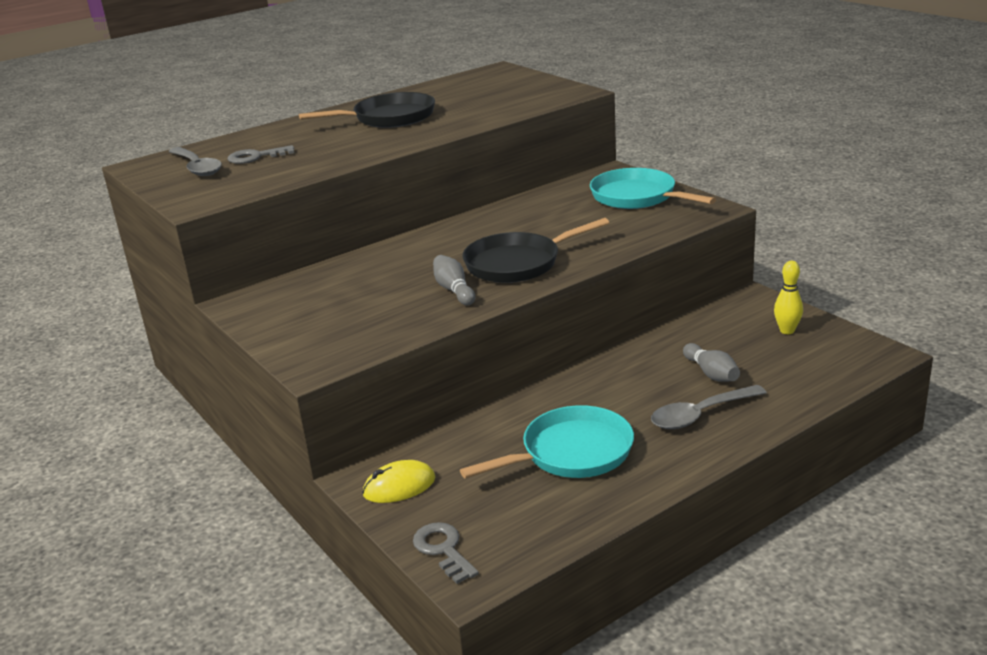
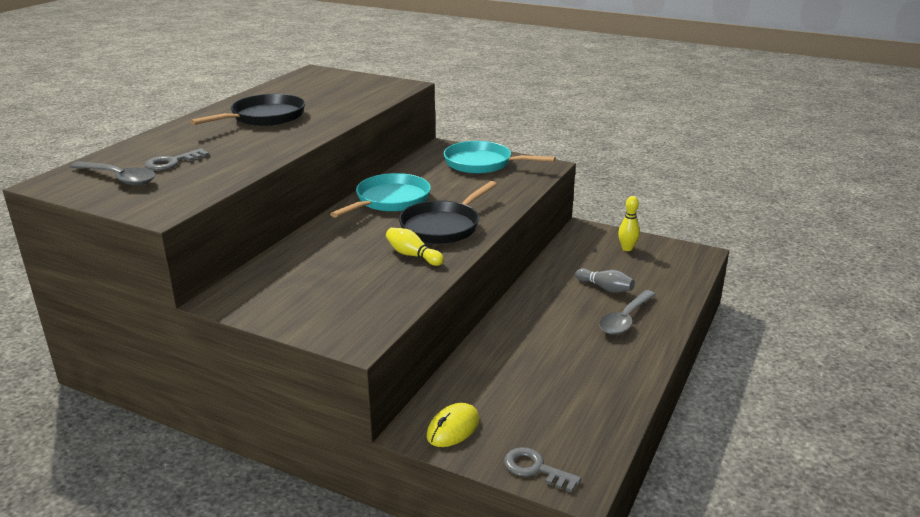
camera: 30 degrees left, 0 degrees up
grey bowling pin [433,255,475,305] -> yellow bowling pin [386,228,444,266]
turquoise pan [460,405,634,478] -> turquoise pan moved to [330,173,431,218]

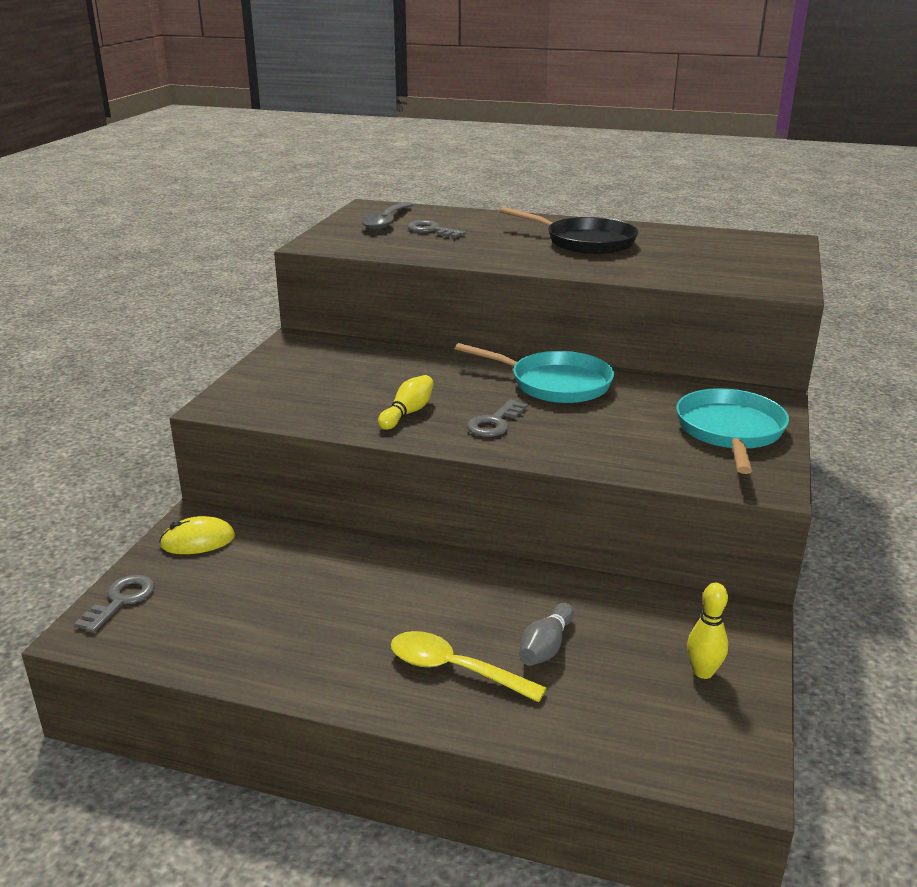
camera: 80 degrees right, 0 degrees up
black pan [399,181,497,244] -> grey key [467,400,527,437]
yellow mouse [427,403,479,447] -> yellow mouse turned 45 degrees counterclockwise [159,516,235,554]
grey spoon [599,290,656,335] -> yellow spoon [391,631,547,702]

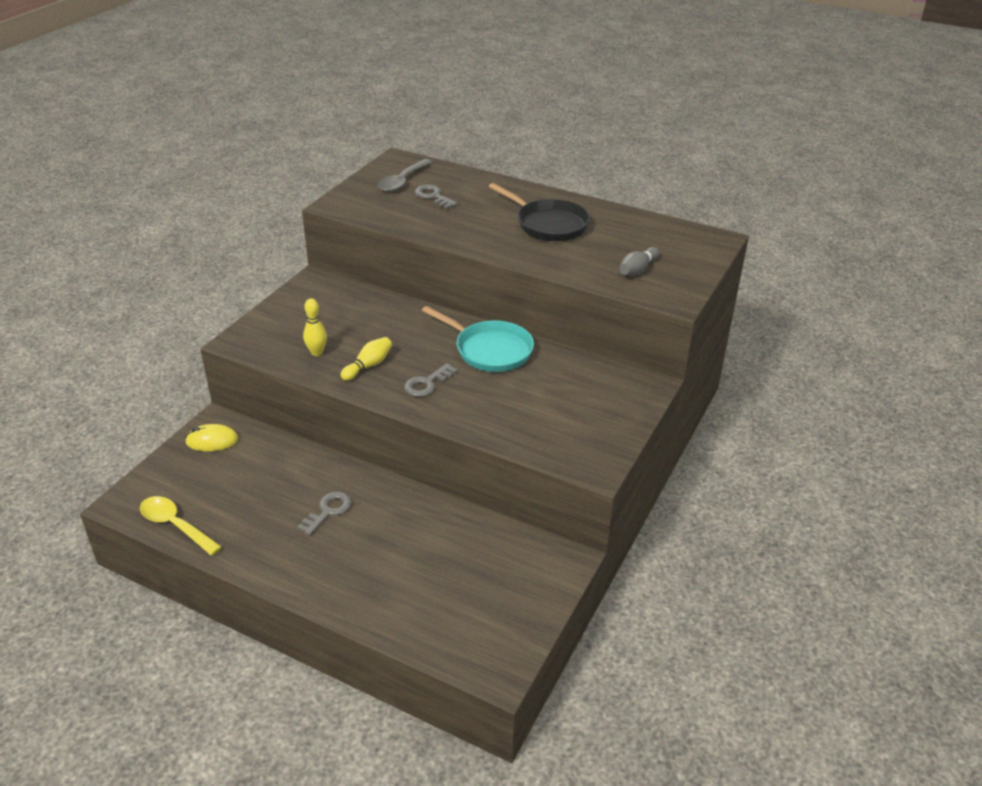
camera: 10 degrees right, 10 degrees up
grey key [75,575,155,633] -> grey key moved to [297,492,351,536]
yellow spoon [391,631,547,702] -> yellow spoon moved to [140,496,222,556]
grey bowling pin [519,603,574,666] -> grey bowling pin moved to [619,247,660,275]
turquoise pan [676,388,789,474] -> none
yellow bowling pin [687,583,728,679] -> yellow bowling pin moved to [303,298,327,356]

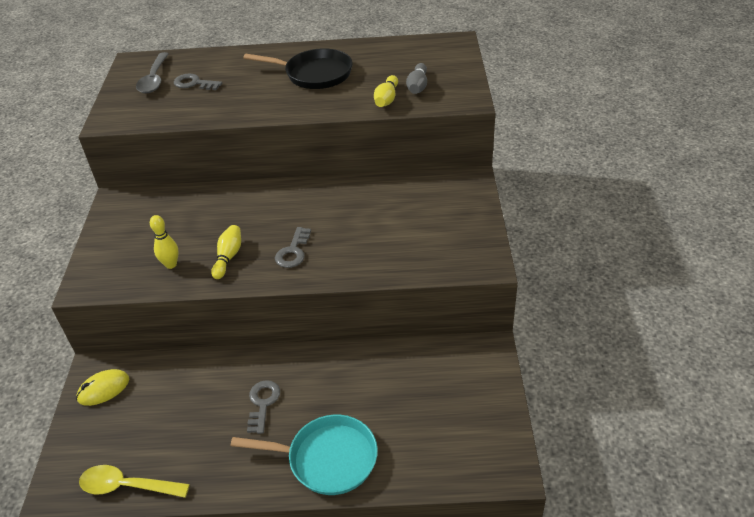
camera: 25 degrees left, 5 degrees up
turquoise pan [422,306,534,372] -> turquoise pan moved to [231,415,378,495]
none -> yellow bowling pin [374,75,398,107]

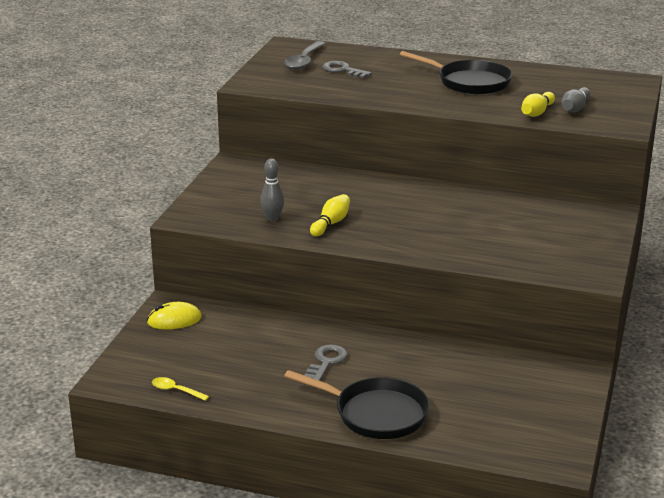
camera: 15 degrees right, 15 degrees down
yellow spoon [79,465,190,498] -> yellow spoon [152,377,209,401], size x0.56
yellow bowling pin [150,215,179,269] -> grey bowling pin [260,158,284,221]
turquoise pan [231,415,378,495] -> black pan [284,370,430,439]
grey key [275,227,311,268] -> none

